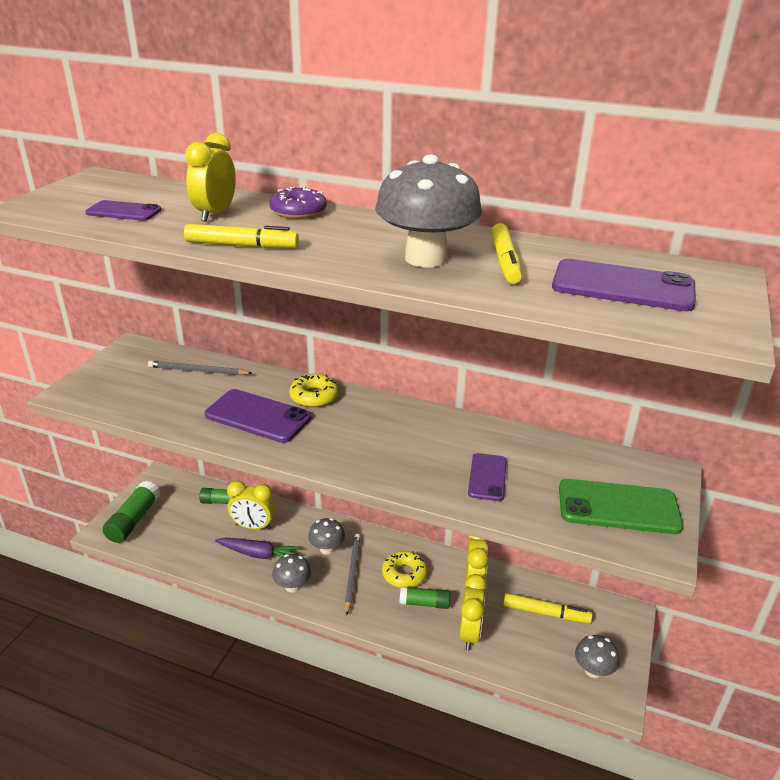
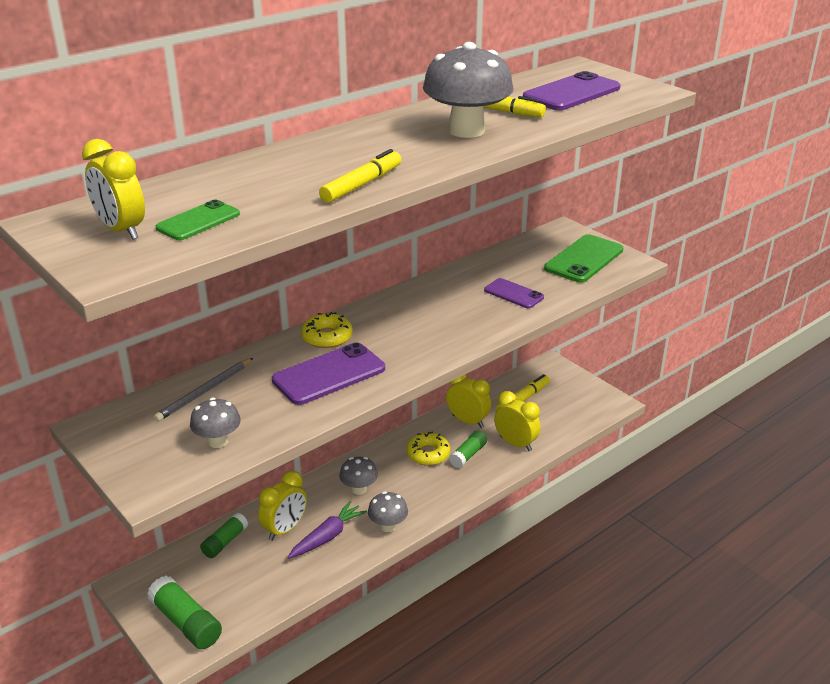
camera: 60 degrees left, 0 degrees up
purple phone [85,200,161,221] -> green phone [156,200,240,240]
yellow clock [185,133,236,222] -> yellow clock moved to [82,139,145,240]
purple donut [270,186,327,219] -> none
grey pencil [345,534,361,616] -> none
grey mushroom [575,635,619,678] -> grey mushroom moved to [190,398,241,448]

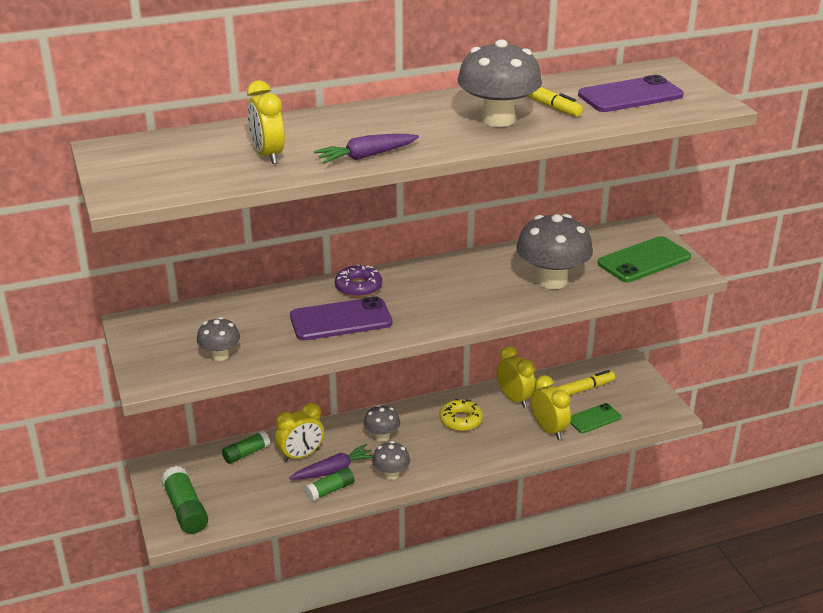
camera: 20 degrees right, 0 degrees up
yellow clock [82,139,145,240] -> yellow clock moved to [247,80,285,164]
grey pencil [154,358,253,422] -> none
green phone [156,200,240,240] -> green phone moved to [570,403,621,433]
yellow donut [301,312,353,348] -> purple donut [335,264,382,297]
yellow marker [319,149,402,203] -> purple carrot [314,134,419,164]
green glue stick [449,430,487,468] -> green glue stick moved to [305,467,355,502]
purple phone [484,278,544,308] -> grey mushroom [516,214,593,289]

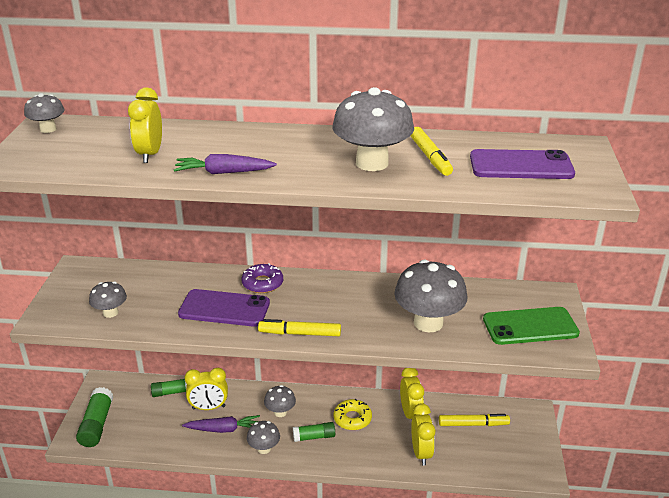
camera: 25 degrees right, 0 degrees up
green glue stick [305,467,355,502] -> green glue stick moved to [293,422,335,442]
green phone [570,403,621,433] -> none
none -> grey mushroom [24,93,65,133]
none -> yellow marker [258,319,341,336]

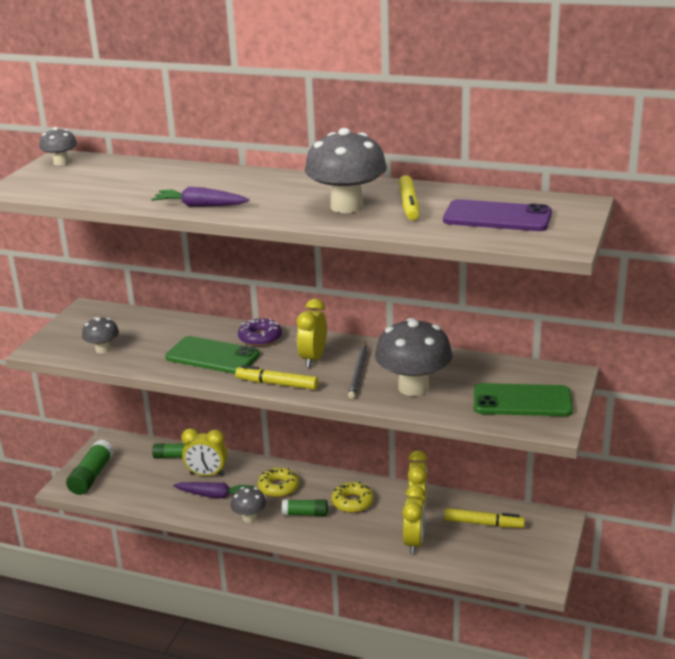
camera: 15 degrees right, 5 degrees down
yellow clock [128,87,162,163] -> yellow clock moved to [297,299,327,367]
purple phone [178,289,270,327] -> green phone [165,336,260,374]
grey mushroom [264,385,296,417] -> yellow donut [258,468,299,497]
none -> grey pencil [348,342,368,399]

